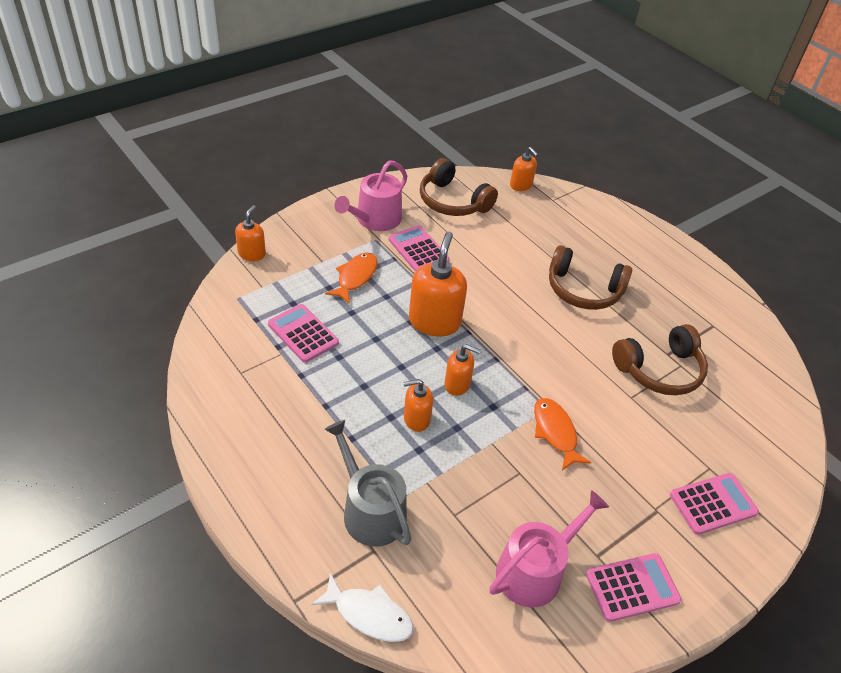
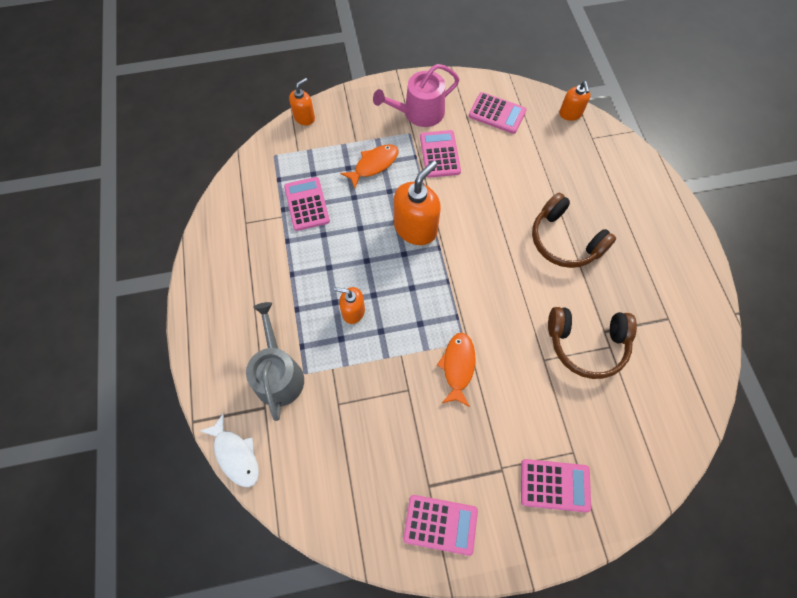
camera: 30 degrees right, 20 degrees up
brown headphones [420,158,498,216] -> pink calculator [469,92,527,134]
orange soap dispenser [445,344,481,396] -> none
pink watering can [489,490,609,608] -> none

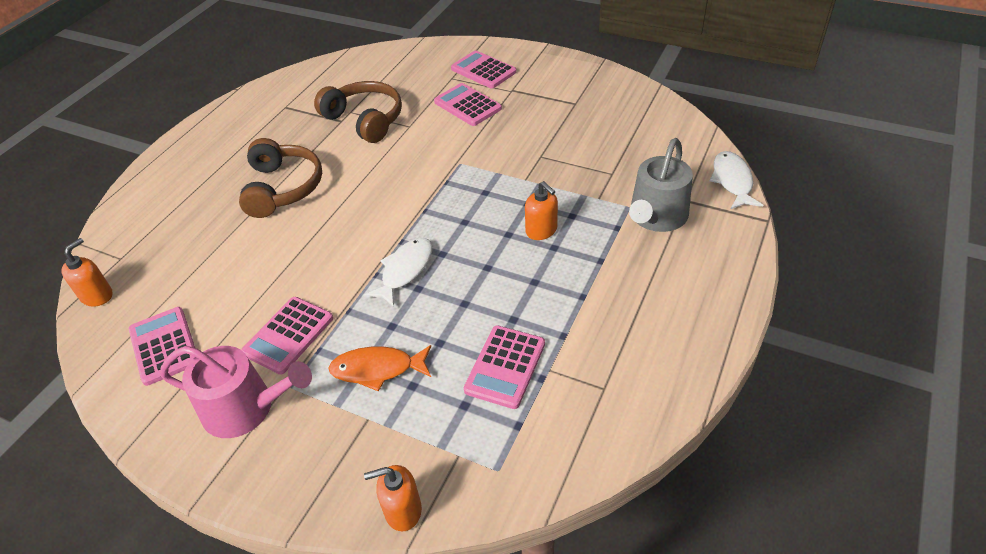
camera: 140 degrees left, 20 degrees down
orange soap dispenser [394,161,441,245] -> white fish [364,238,432,307]
pink calculator [403,495,478,556] -> pink calculator moved to [434,83,502,126]
orange fish [437,333,475,407] -> none

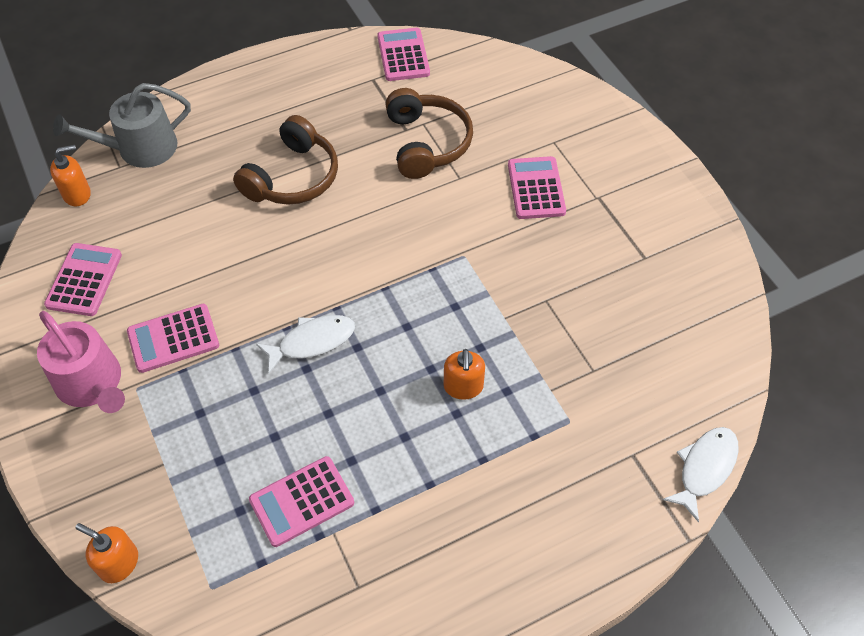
camera: 35 degrees right, 10 degrees up
orange fish [329,345,431,391] -> none
pink calculator [451,50,516,88] -> pink calculator moved to [378,28,430,81]
grey watering can [629,138,693,232] -> grey watering can moved to [53,83,191,168]

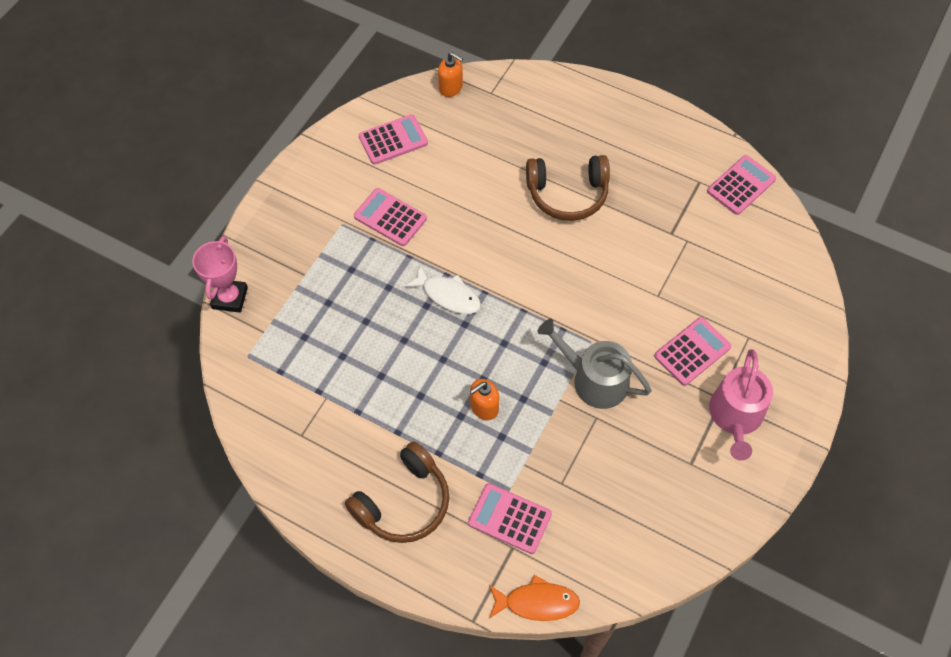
camera: 55 degrees right, 5 degrees up
pink watering can [37,311,125,413] -> pink watering can moved to [709,349,773,461]
grey watering can [53,83,191,168] -> grey watering can moved to [538,319,651,409]
orange soap dispenser [76,523,138,583] -> pink trophy [192,236,248,313]
pink calculator [249,456,354,547] -> pink calculator moved to [468,483,552,554]
brown headphones [385,88,473,179] -> brown headphones moved to [345,441,449,543]
white fish [662,427,739,522] -> orange fish [489,575,580,621]

